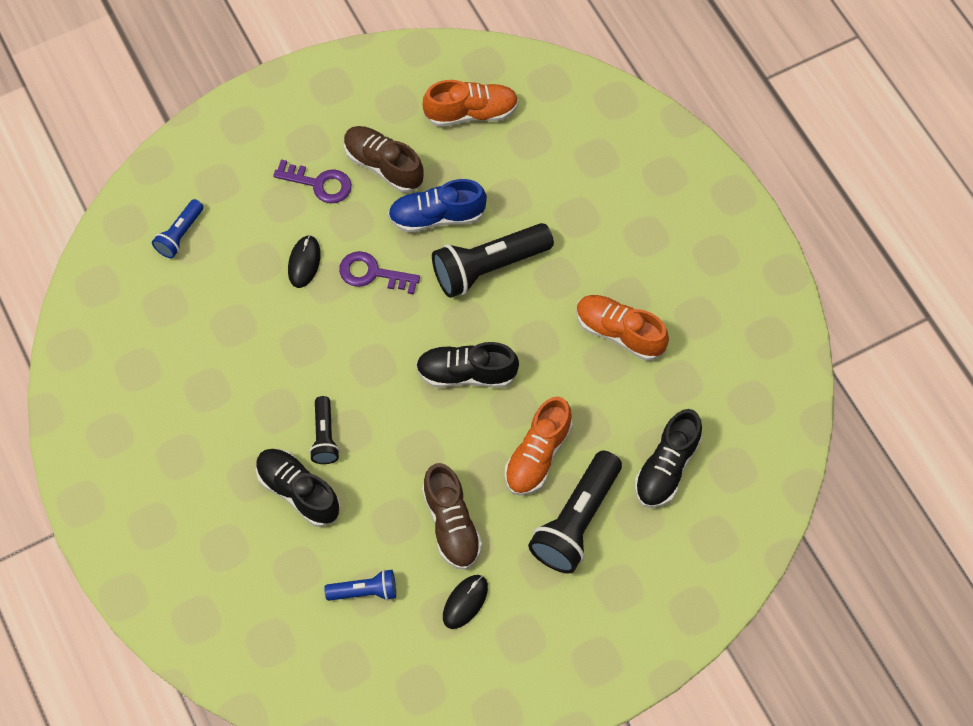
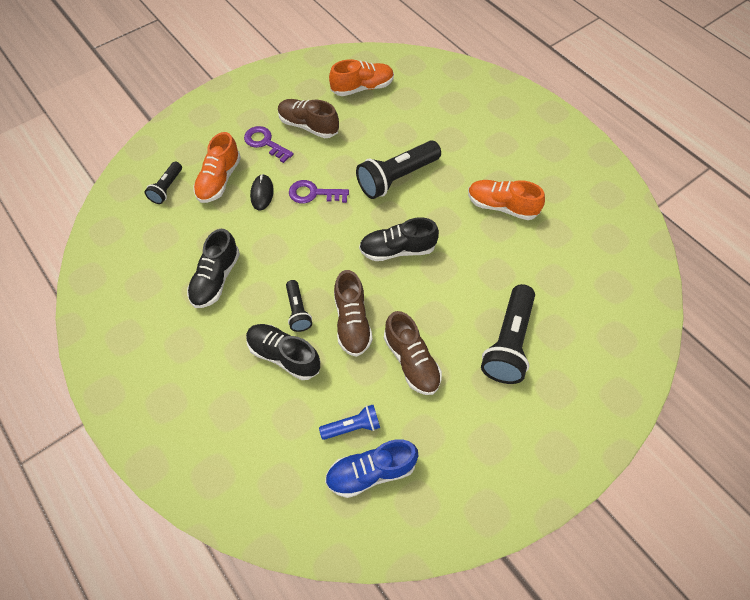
camera: 10 degrees left, 5 degrees down
blue flashlight [152,199,204,258] -> black flashlight [145,162,182,204]
purple key [273,159,352,204] -> purple key turned 150 degrees counterclockwise [244,126,294,163]
blue shoe [388,179,487,233] -> blue shoe moved to [325,439,418,498]
black mouse [443,575,488,629] -> none
orange shoe [505,396,573,496] -> orange shoe moved to [194,132,241,203]
black shoe [635,409,702,508] -> black shoe moved to [187,229,240,308]
none -> brown shoe [334,270,372,357]

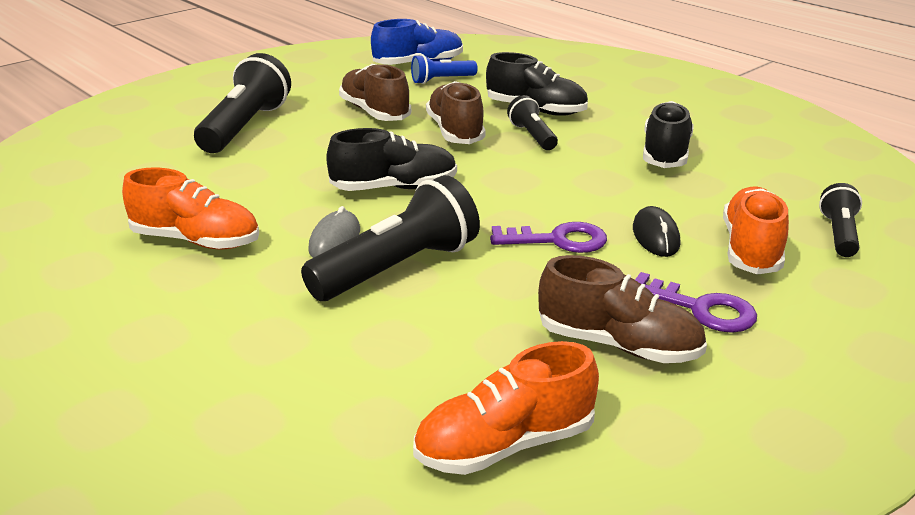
camera: 175 degrees right, 30 degrees down
none -> grey mouse [308,206,360,258]

